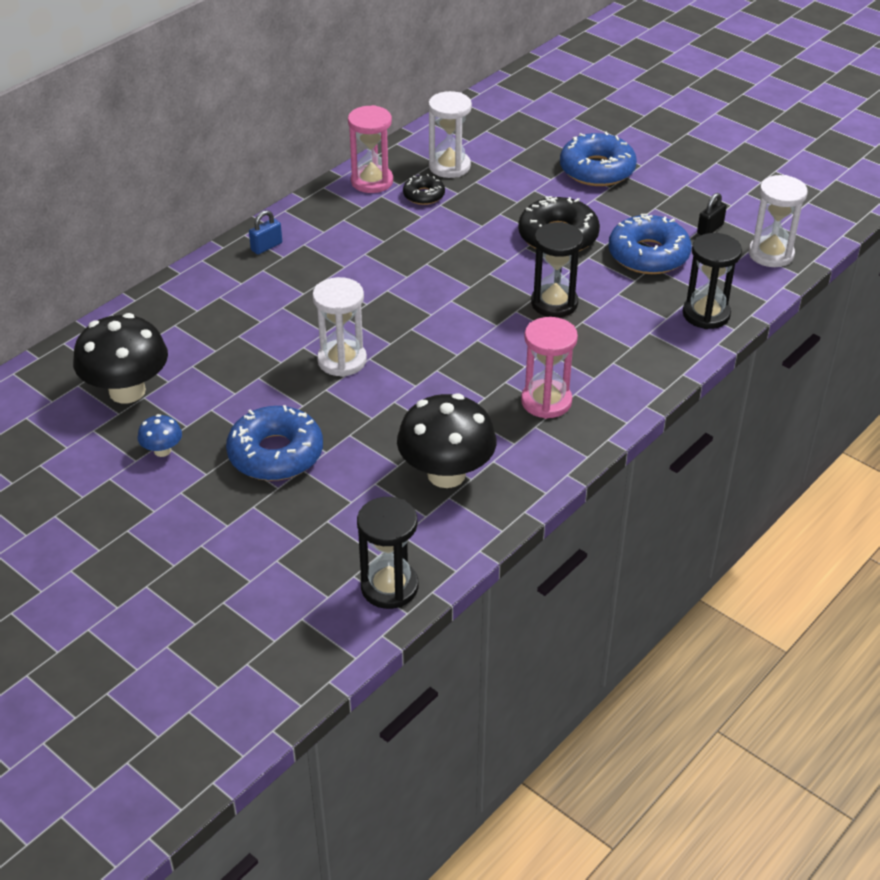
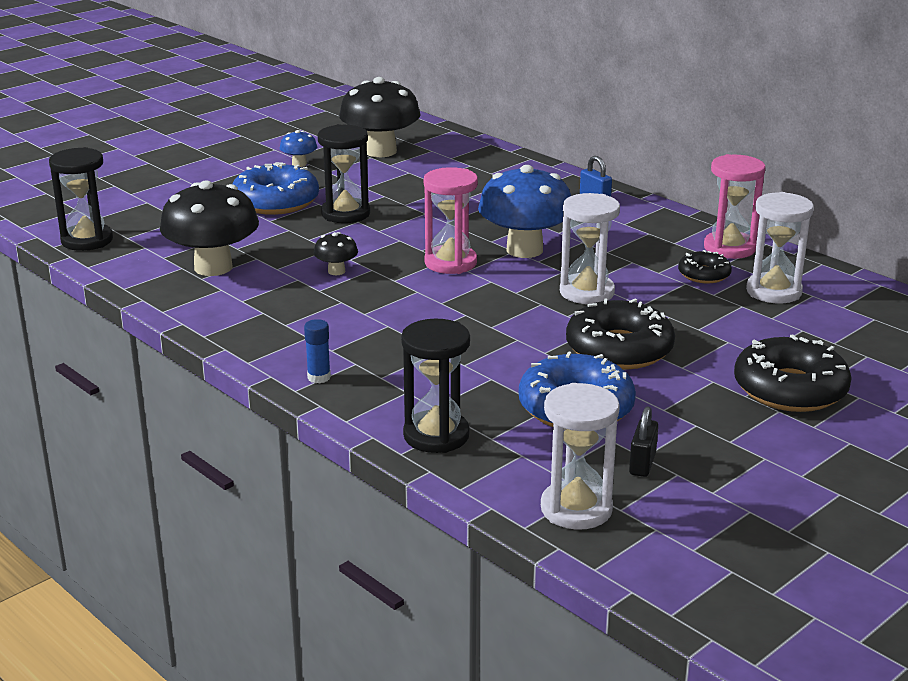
camera: 95 degrees right, 15 degrees down
white hourglass [312,277,367,377] -> white hourglass moved to [560,193,620,304]
pink hourglass [521,317,578,419] -> pink hourglass moved to [424,167,478,274]
black hourglass [531,222,583,318] -> black hourglass moved to [317,124,370,223]
blue donut [560,131,637,186] -> black donut [734,334,852,412]
black padlock [697,193,727,235] -> black padlock turned 60 degrees clockwise [629,407,658,477]
none -> blue glue stick [304,319,331,384]
none -> black mushroom [313,232,358,275]
none -> blue mushroom [478,165,571,258]

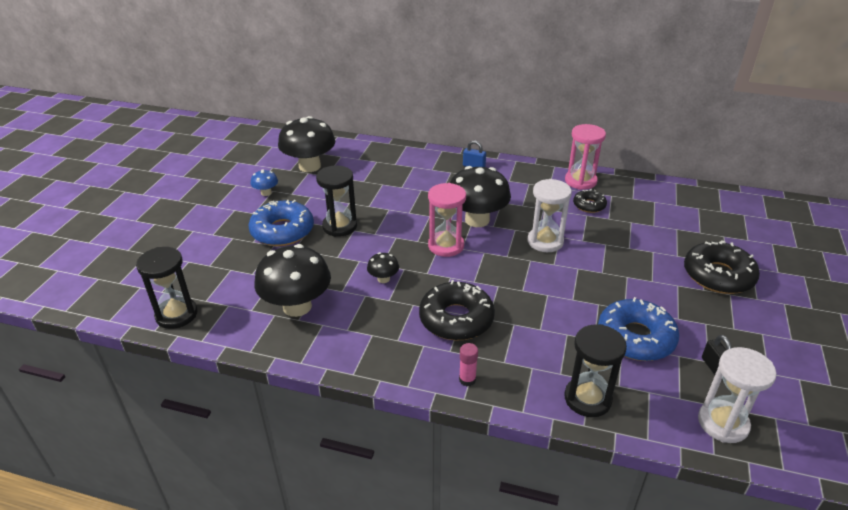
camera: 30 degrees left, 10 degrees up
blue glue stick [304,319,331,384] -> pink glue stick [459,343,478,386]
blue mushroom [478,165,571,258] -> black mushroom [450,166,511,227]
black donut [566,298,675,370] -> black donut moved to [419,280,495,340]
white hourglass [746,192,814,303] -> none

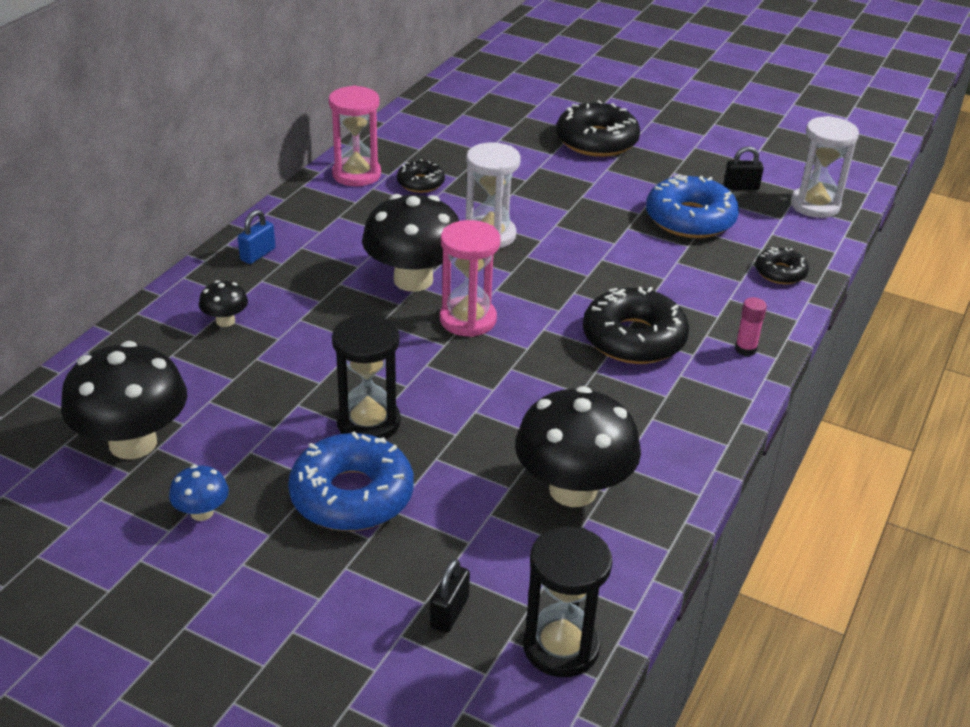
camera: 80 degrees left, 0 degrees up
black mushroom [367,252,399,283] -> black mushroom moved to [199,280,248,327]
black hourglass [564,324,627,417] -> black donut [755,247,809,284]
none -> black padlock [430,559,470,633]

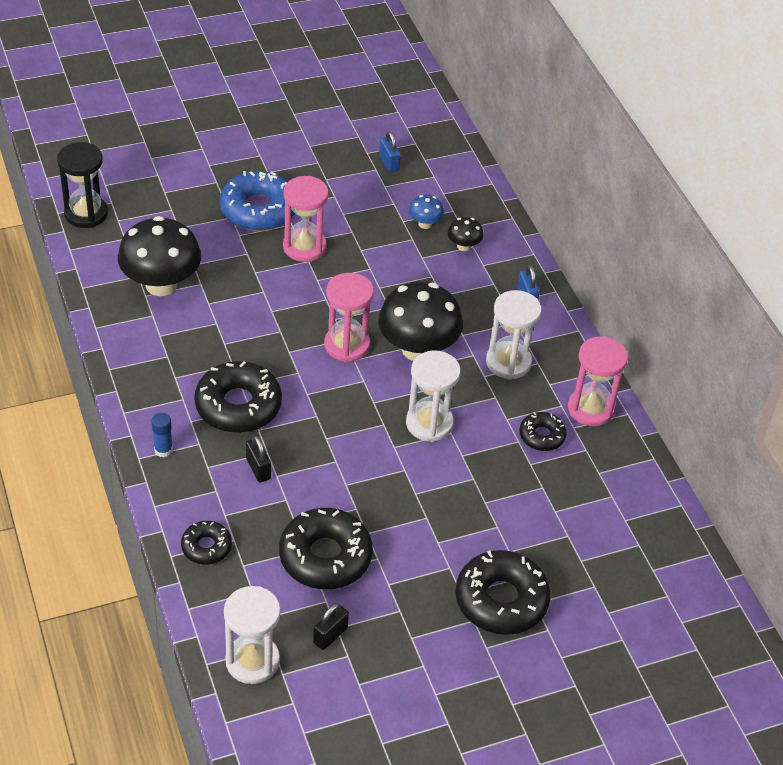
camera: 130 degrees right, 10 degrees up
black mushroom [61,341,187,460] -> blue padlock [379,131,401,173]
blue mushroom [169,465,229,521] -> blue mushroom moved to [409,195,444,229]
black hourglass [332,314,401,440] -> pink hourglass [283,176,329,262]
black padlock [430,559,470,633] -> black padlock moved to [246,436,271,482]
blue donut [646,175,739,238] -> black donut [279,508,373,589]
pink glue stick [735,297,767,356] -> blue glue stick [152,413,173,457]
none -> white hourglass [486,290,542,380]

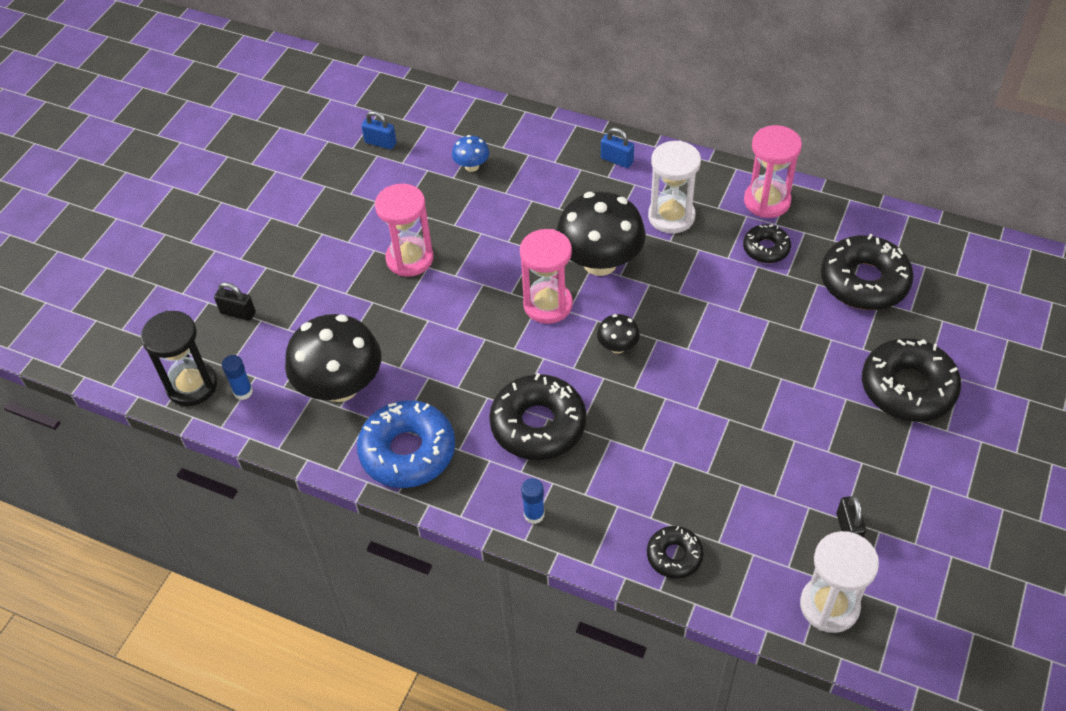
camera: 40 degrees left, 5 degrees up
blue donut [220,171,295,231] -> blue donut moved to [357,400,455,488]
black padlock [246,436,271,482] -> black padlock moved to [214,282,256,321]
black donut [279,508,373,589] -> black donut moved to [821,234,914,310]
white hourglass [406,350,461,442] -> none
black mushroom [448,217,484,251] -> black mushroom moved to [597,314,640,353]
none -> blue glue stick [222,355,253,400]

